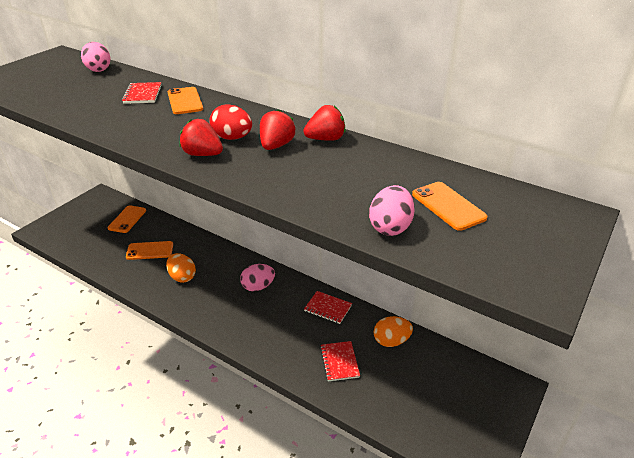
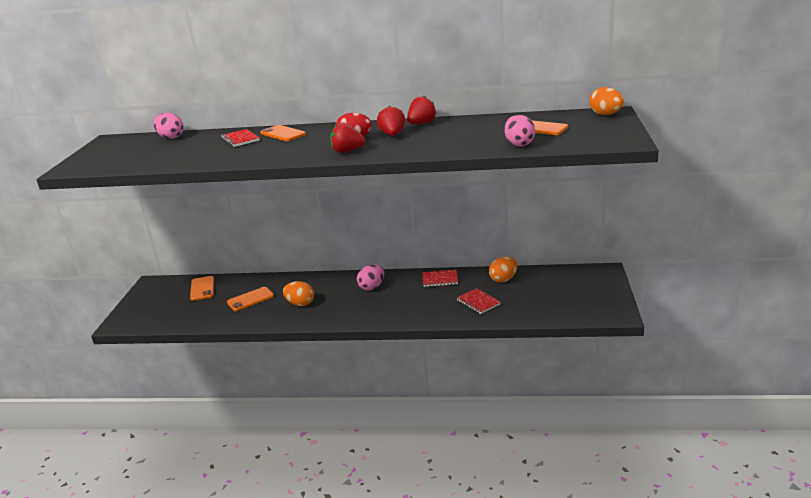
camera: 25 degrees left, 10 degrees down
none -> orange egg [589,87,624,115]

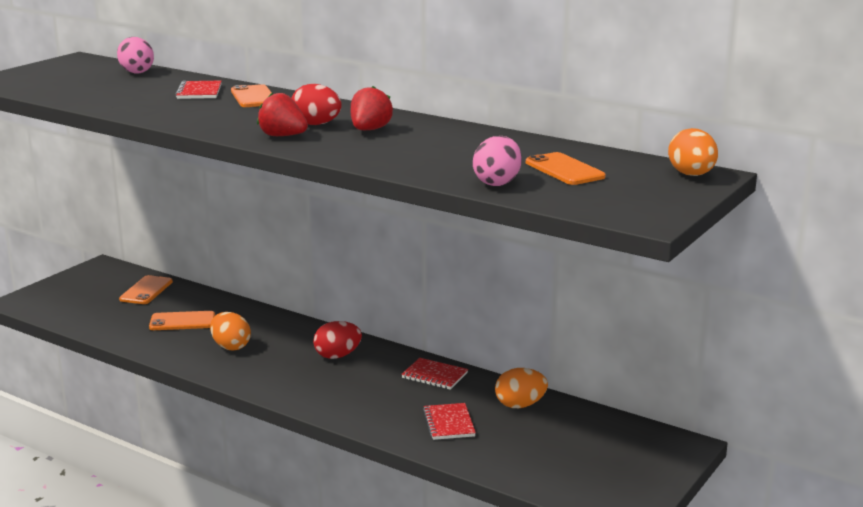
camera: 25 degrees right, 5 degrees down
pink egg [357,264,384,291] -> red egg [313,321,362,359]
red strawberry [407,96,437,124] -> none

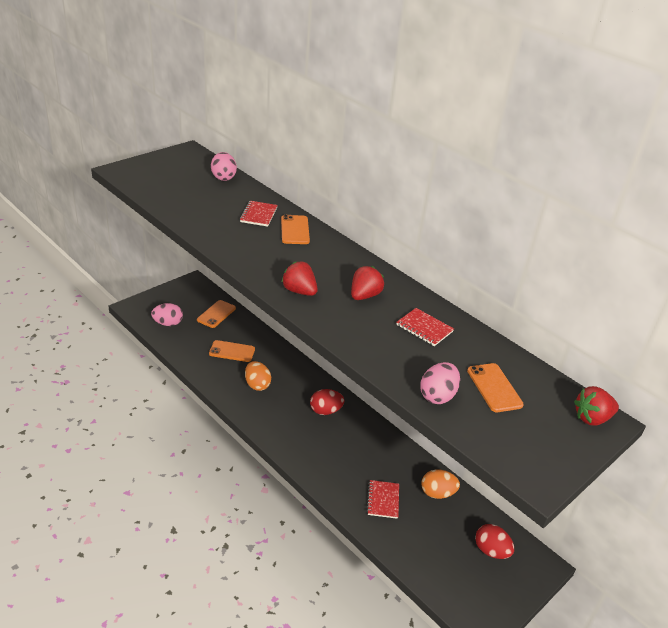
camera: 10 degrees right, 15 degrees up
red egg [292,84,342,125] -> red egg moved to [475,524,514,559]
red notebook [401,358,468,390] -> red notebook moved to [396,308,454,346]
orange egg [668,128,718,176] -> red strawberry [574,386,619,425]
none -> pink egg [151,303,183,326]

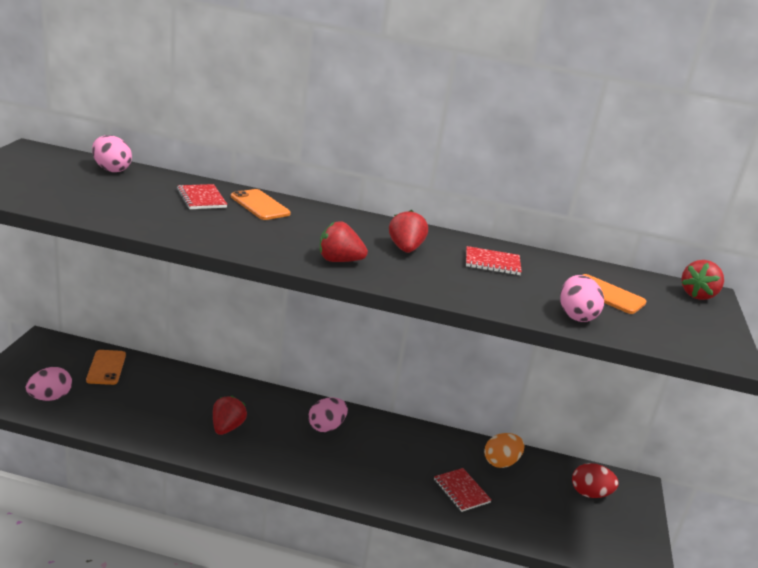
camera: 35 degrees left, 10 degrees down
orange phone [209,340,255,362] -> none
orange egg [245,361,271,391] -> red strawberry [213,396,247,435]
red egg [310,389,344,415] -> pink egg [308,397,348,432]

